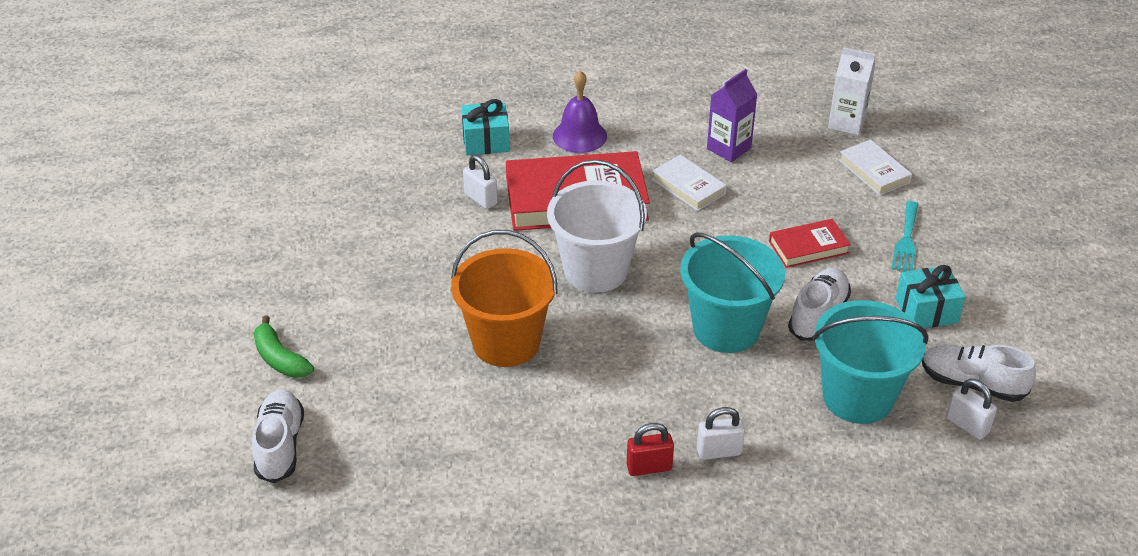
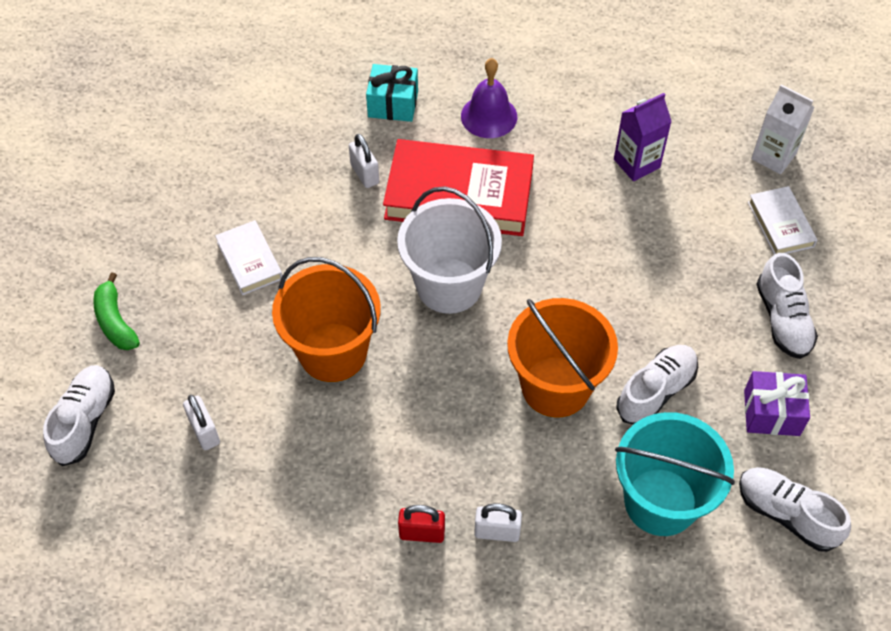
camera: 15 degrees right, 15 degrees up
white book [652,155,727,211] -> white book moved to [215,220,282,295]
turquoise bucket [680,232,785,353] -> orange bucket [507,298,618,417]
red book [769,219,851,268] -> none
turquoise fork [892,201,918,272] -> white shoe [757,253,818,359]
turquoise gift [896,265,965,328] -> purple gift [744,371,810,436]
white padlock [946,379,997,440] -> white padlock moved to [183,395,220,450]

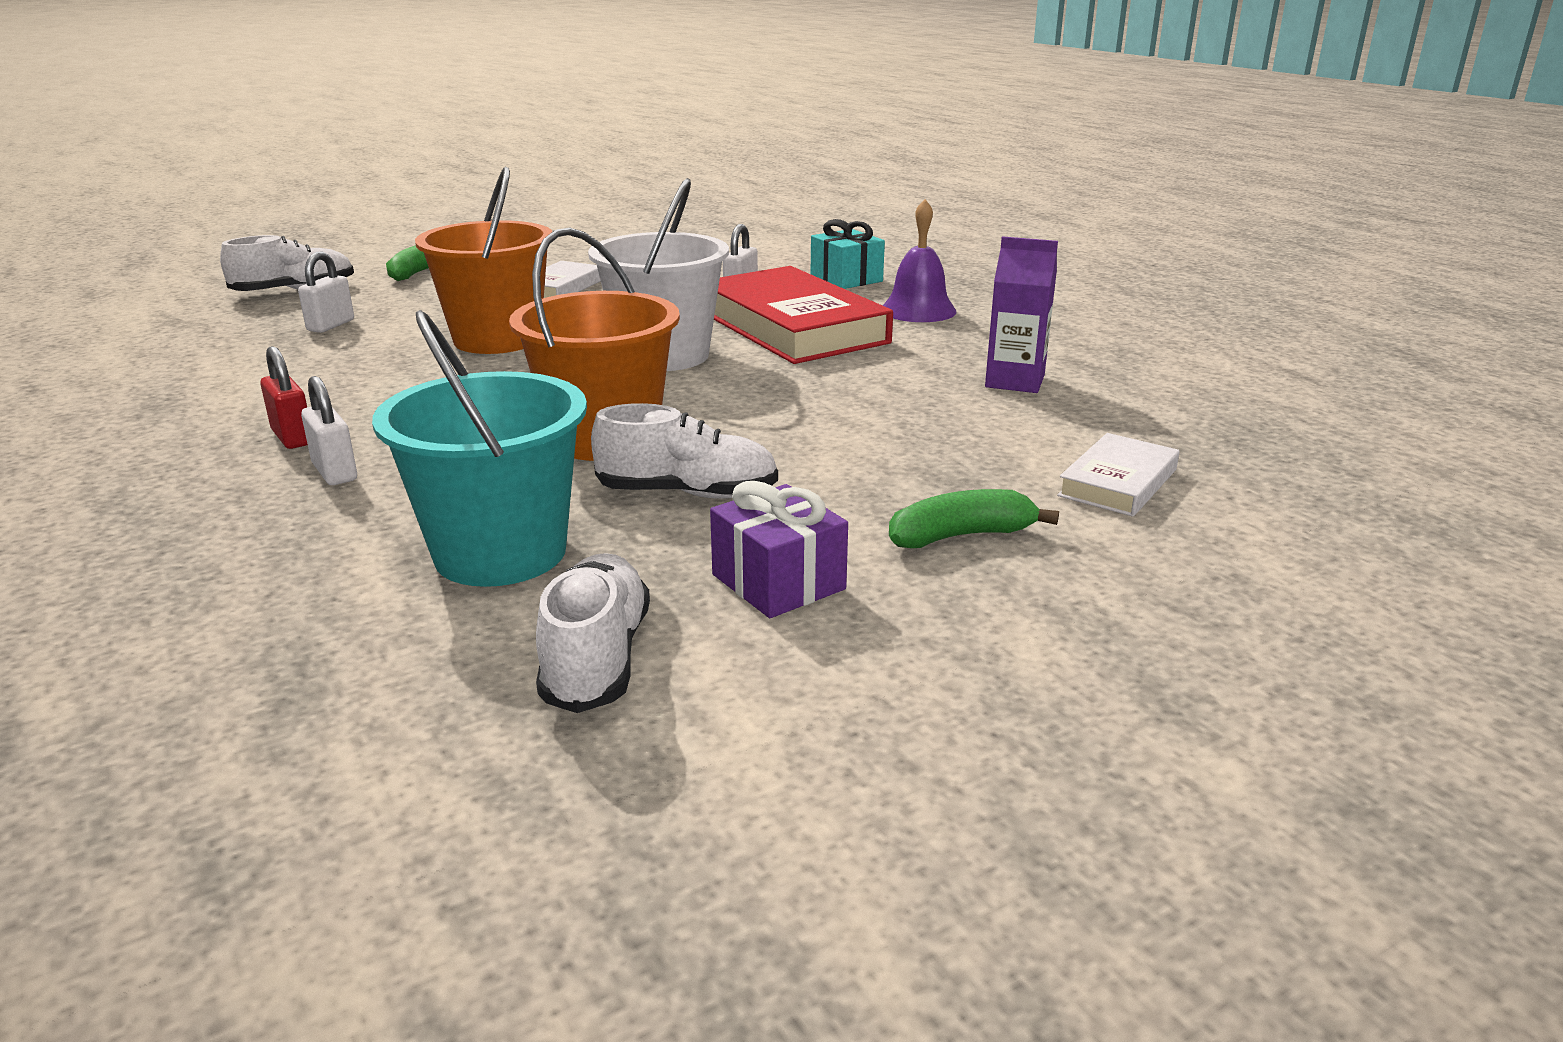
camera: 50 degrees right, 30 degrees down
white carton [751,85,815,174] -> none
white shoe [757,253,818,359] -> green banana [889,489,1059,548]

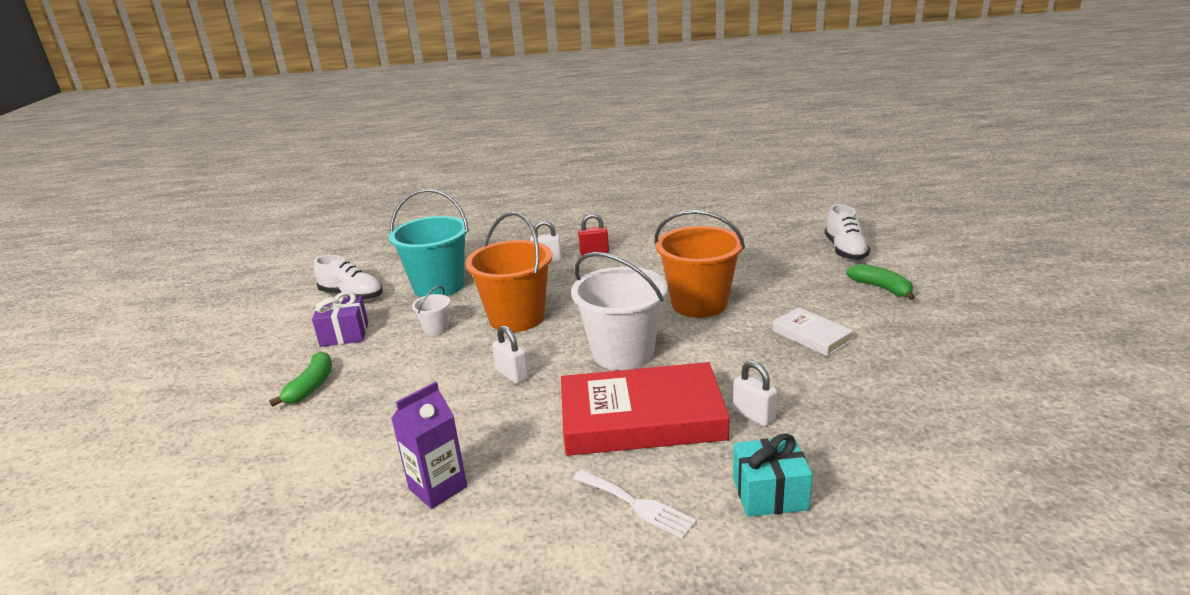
camera: 120 degrees right, 0 degrees up
white padlock [298,252,354,333] -> white padlock moved to [492,325,529,384]
white shoe [591,403,778,499] -> white bucket [412,286,450,336]
purple bell [883,199,957,322] -> white fork [573,470,697,539]
white book [1057,433,1180,517] -> none

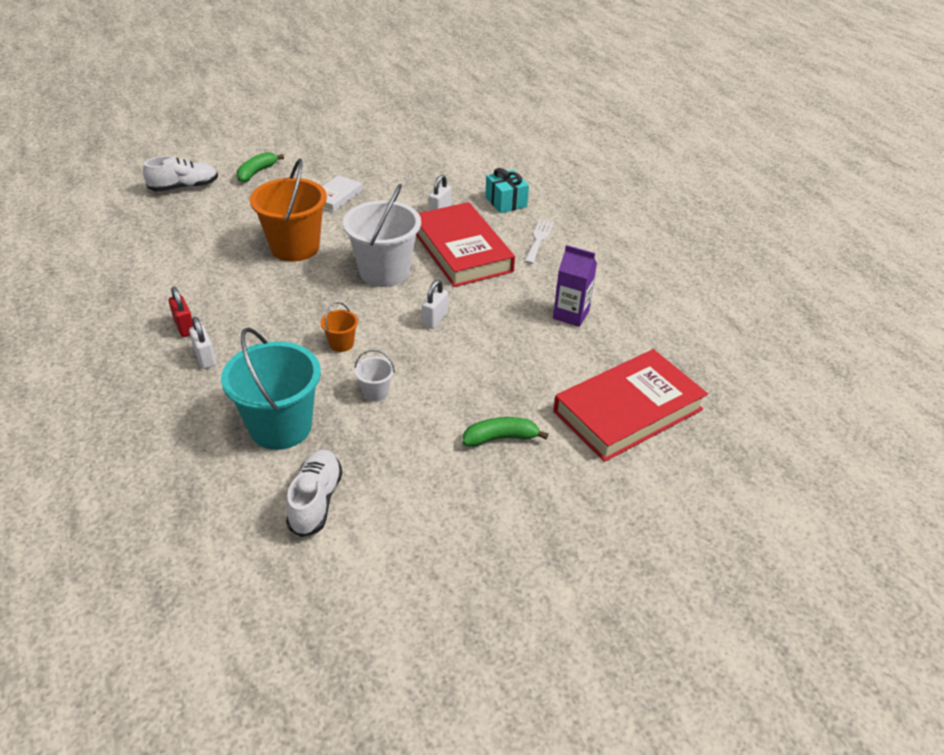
camera: 115 degrees left, 15 degrees up
purple gift [312,291,368,347] -> none
orange bucket [465,212,552,332] -> orange bucket [321,302,358,352], size x0.44
none -> red book [553,349,708,462]

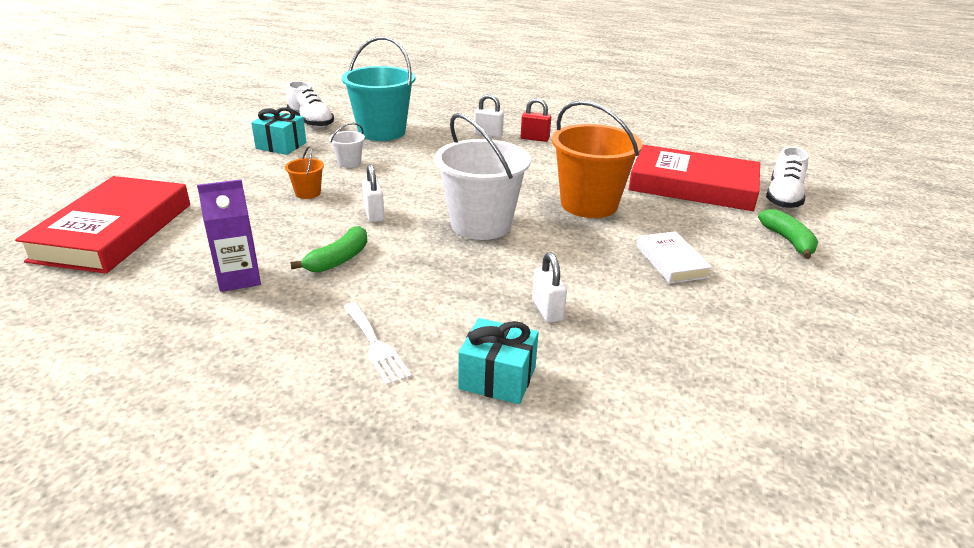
camera: 135 degrees right, 10 degrees down
orange bucket [321,302,358,352] -> orange bucket moved to [285,146,324,199]
red book [416,202,515,287] -> red book moved to [628,145,760,211]
green banana [462,417,549,447] -> green banana moved to [290,226,367,272]
none -> turquoise gift [251,107,306,155]

